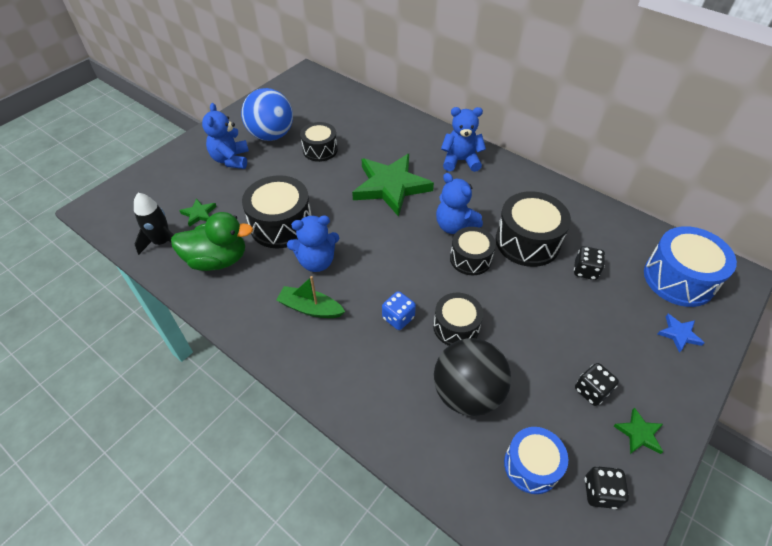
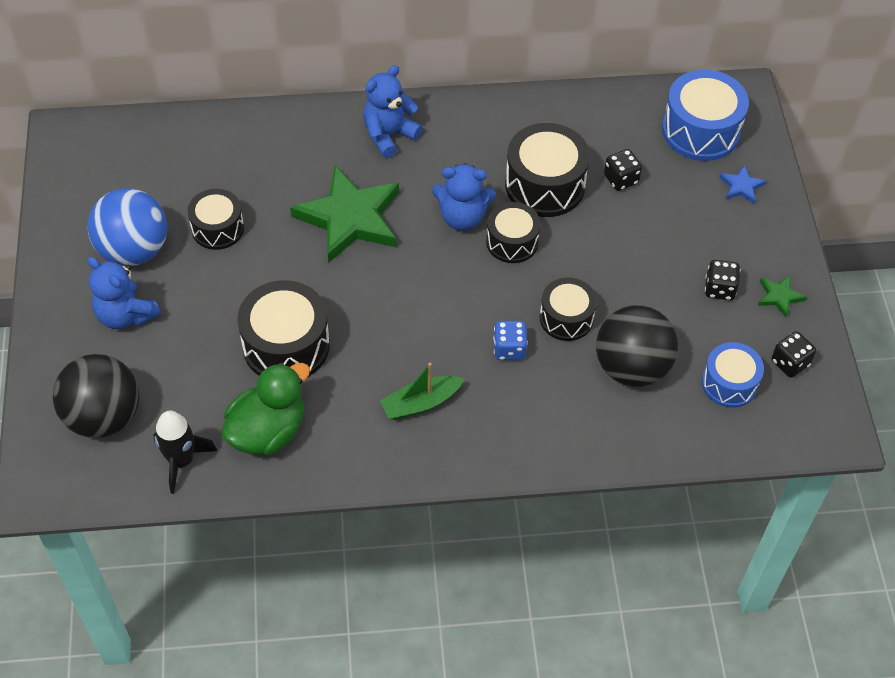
camera: 45 degrees left, 5 degrees up
green star [179,198,217,227] -> none
blue teddy bear [287,216,339,272] -> none
none -> black ball [53,354,139,438]

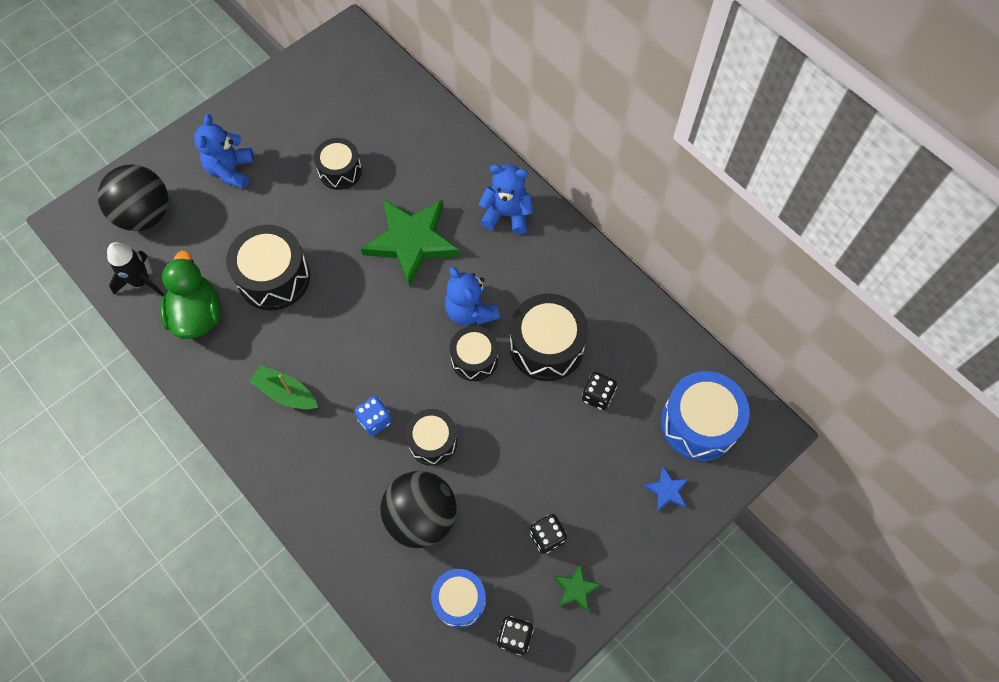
camera: 55 degrees right, 10 degrees up
blue ball [88,188,167,266] -> none
green duck [222,363,310,455] -> green duck turned 105 degrees counterclockwise [160,250,221,339]

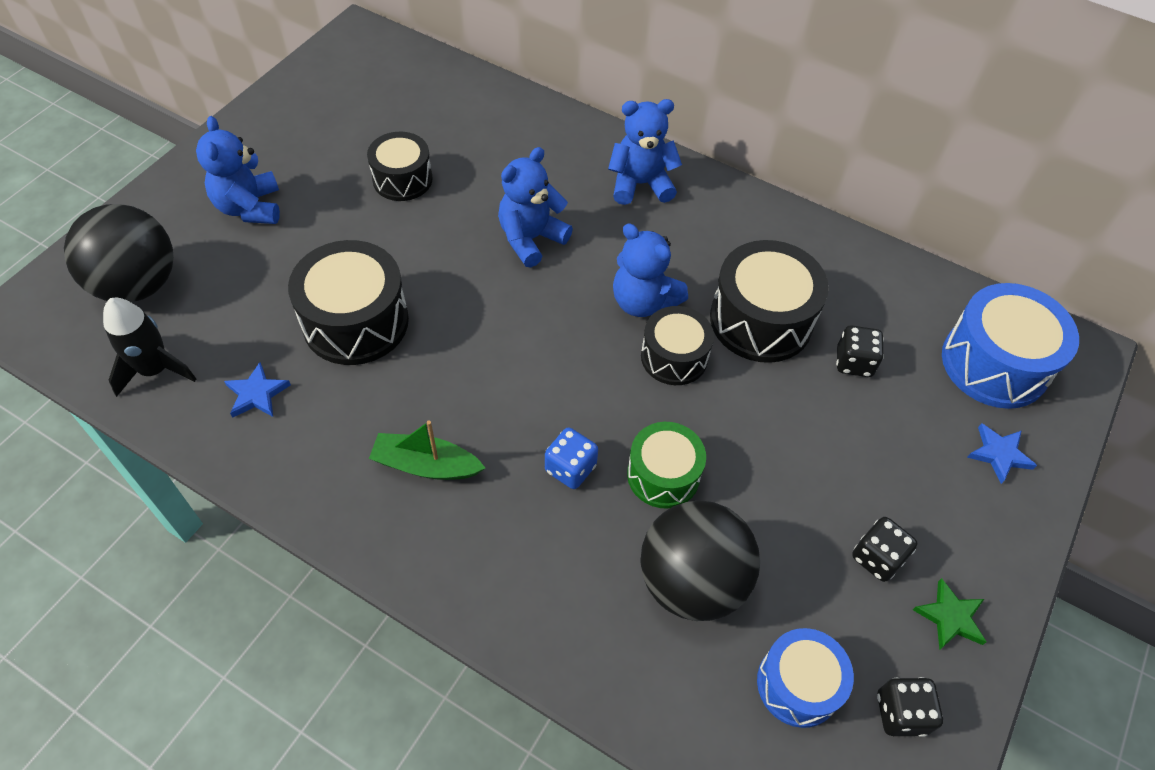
camera: 20 degrees left, 10 degrees down
green duck [160,250,221,339] -> blue star [224,362,291,418]
green star [361,199,460,287] -> blue teddy bear [498,147,573,268]
black drum [405,409,457,466] -> green drum [627,422,706,509]

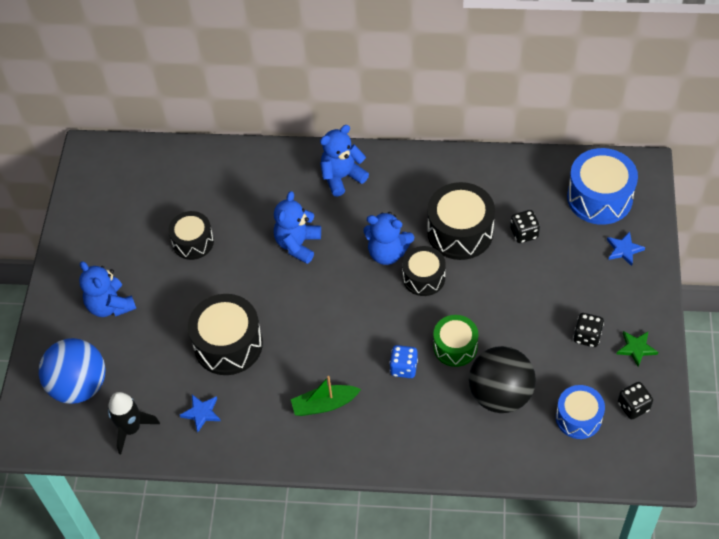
camera: 20 degrees left, 0 degrees up
black ball [64,204,174,303] -> blue ball [39,338,105,404]

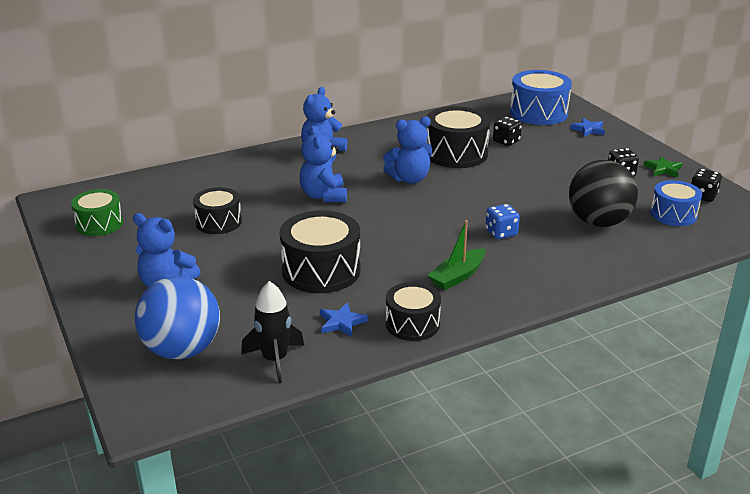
camera: 35 degrees left, 25 degrees down
black drum [402,246,446,296] -> black drum moved to [386,282,441,341]
green drum [433,315,478,367] -> green drum moved to [71,189,123,236]

